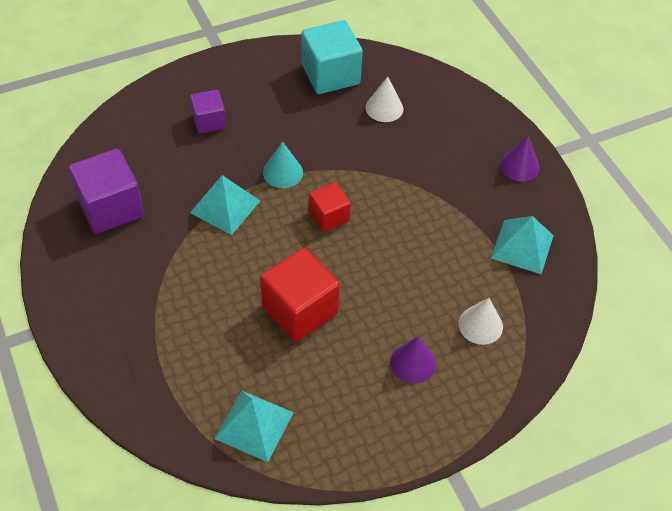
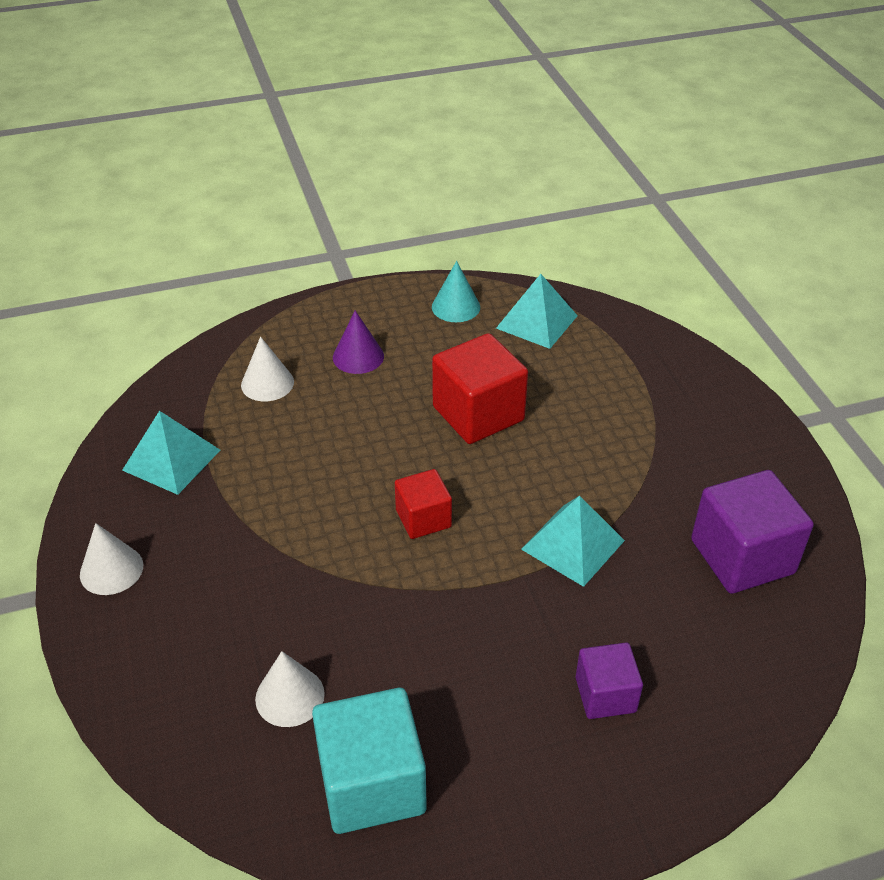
camera: 170 degrees left, 10 degrees down
turquoise cone [263,142,303,188] -> turquoise cone moved to [432,261,480,322]
purple cone [500,135,540,182] -> white cone [80,523,143,595]

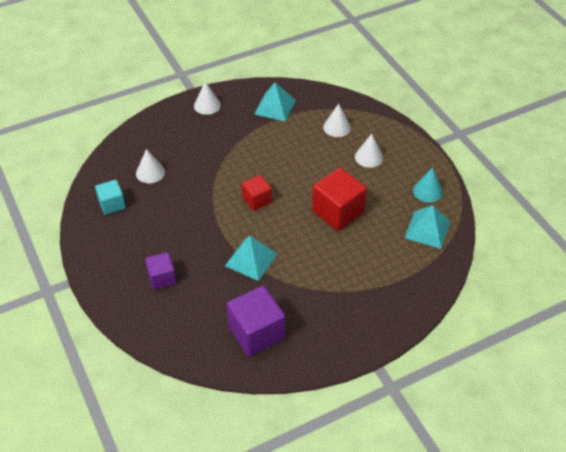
camera: 80 degrees right, 5 degrees up
turquoise cube [312,688,427,834] -> turquoise cube [95,180,126,215], size x0.59
purple cone [333,310,384,374] -> white cone [355,134,383,168]

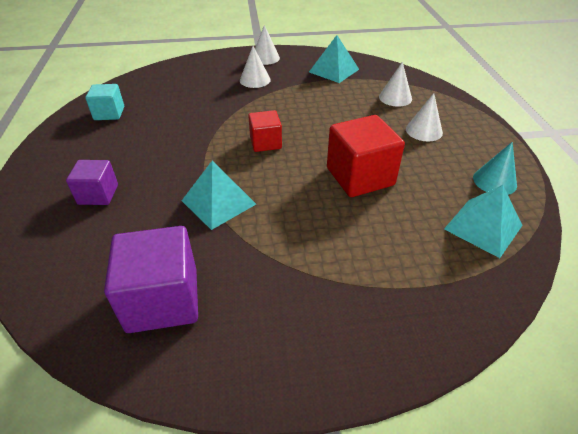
camera: 20 degrees right, 5 degrees down
white cone [136,149,165,183] -> white cone moved to [240,46,271,88]

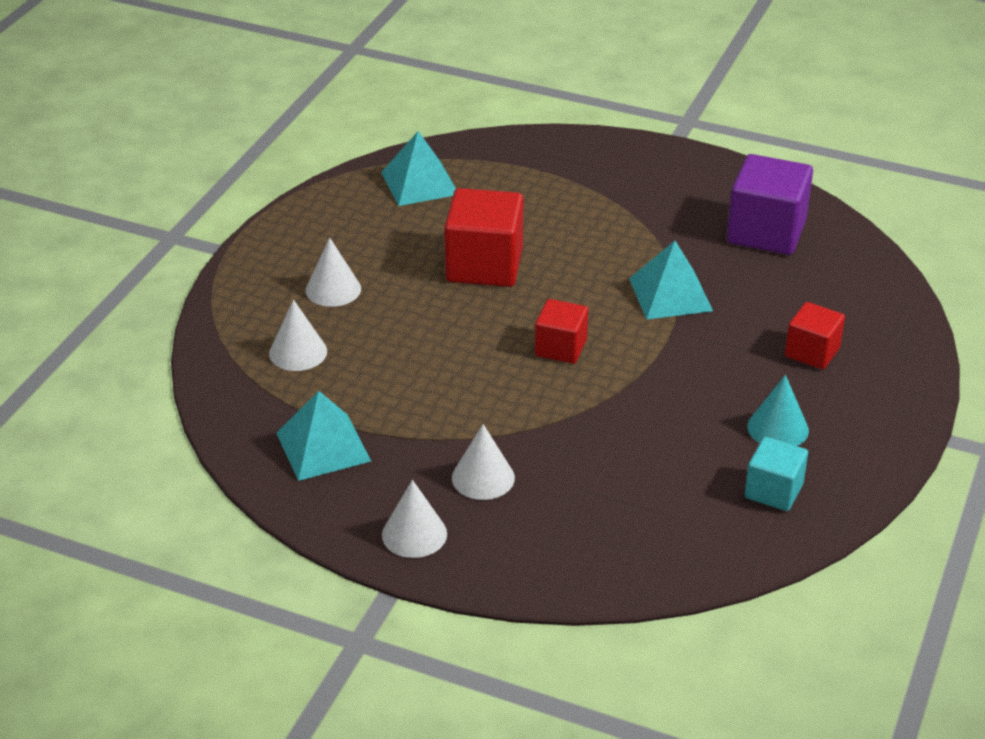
camera: 150 degrees left, 5 degrees down
purple cube [66,160,118,205] -> red cube [785,302,845,369]
turquoise cone [473,142,517,195] -> turquoise cone moved to [747,375,809,446]

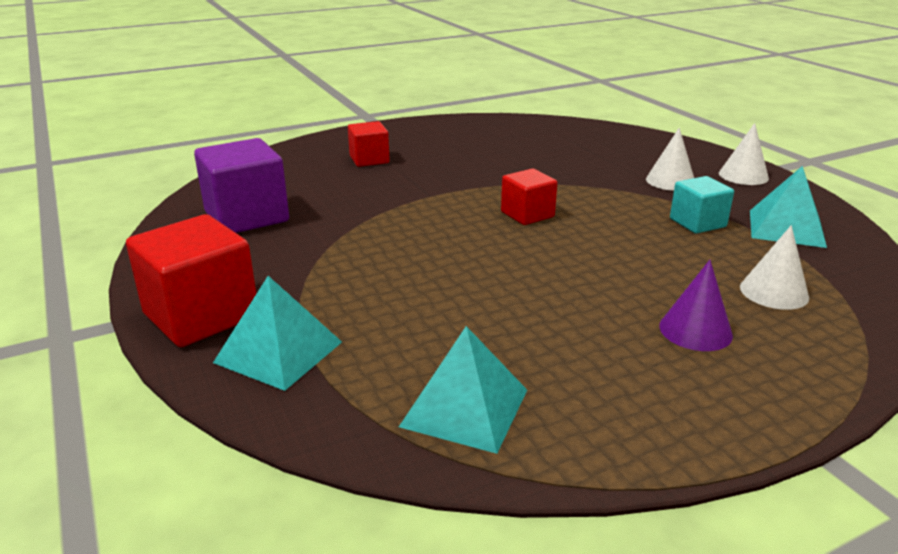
camera: 140 degrees left, 10 degrees down
white cone [305,238,361,307] -> purple cone [660,260,733,351]
red cube [444,188,524,287] -> red cube moved to [126,214,256,347]
turquoise pyramid [629,241,713,320] -> turquoise pyramid moved to [213,276,342,391]
turquoise cube [745,437,808,511] -> turquoise cube moved to [670,176,734,234]
turquoise cone [747,375,809,446] -> none

